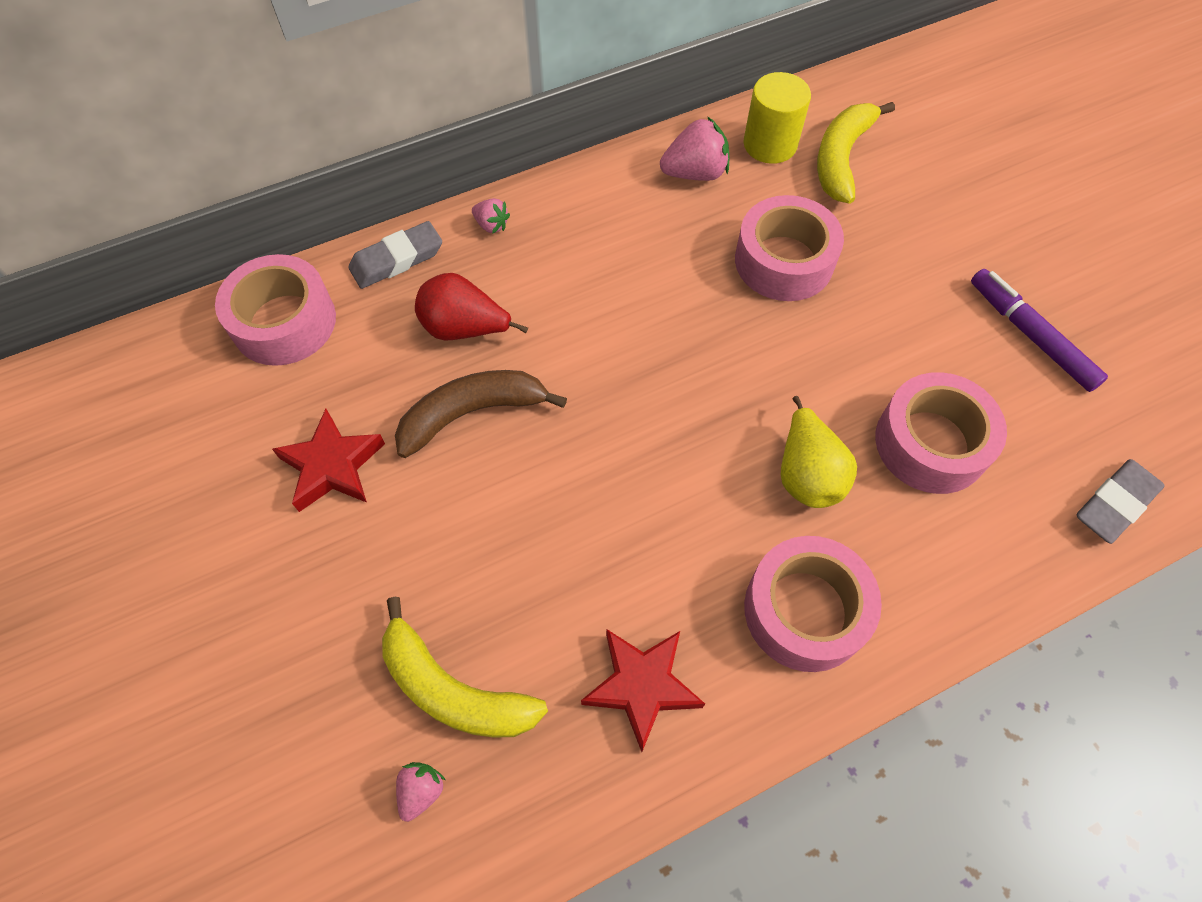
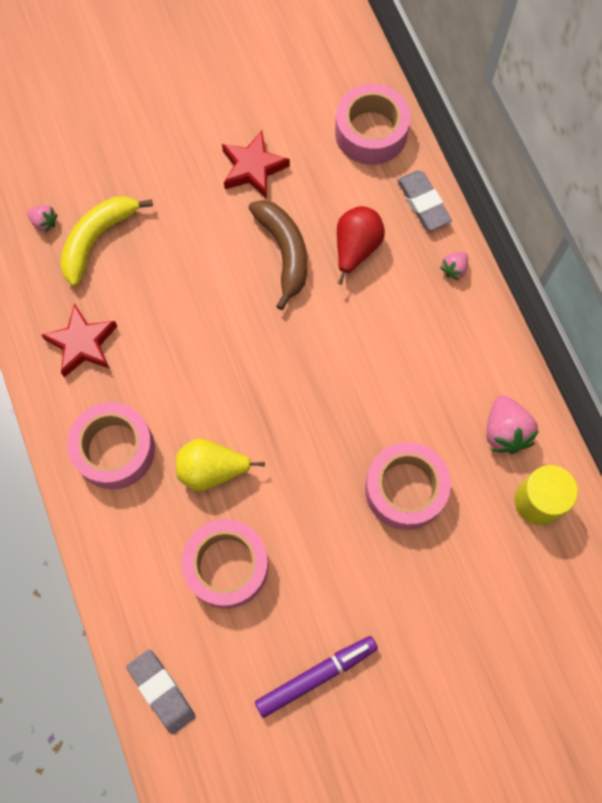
camera: 95 degrees right, 10 degrees up
yellow banana [817,102,895,204] -> none

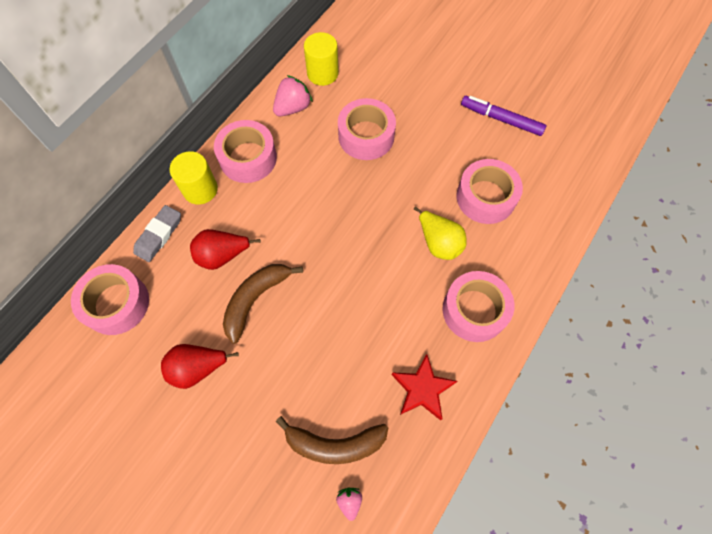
camera: 125 degrees left, 5 degrees down
yellow banana [60,196,153,286] -> brown banana [276,416,388,464]
grey eraser [126,650,196,734] -> none
red star [222,131,290,199] -> red pear [161,344,239,389]
pink strawberry [440,252,468,280] -> yellow cylinder [169,151,218,205]
none -> pink tape [214,120,277,183]

